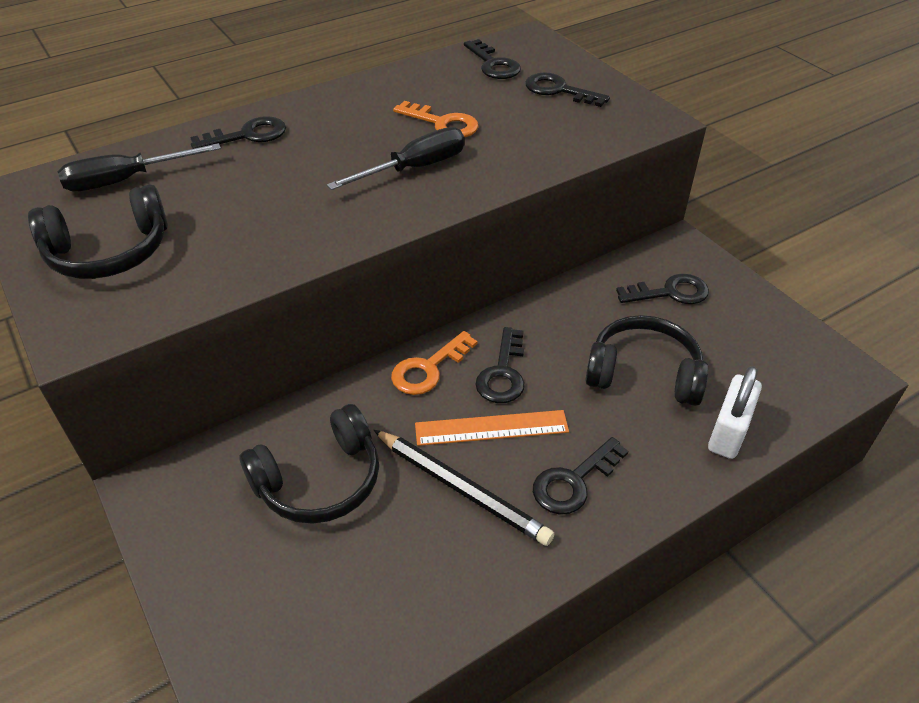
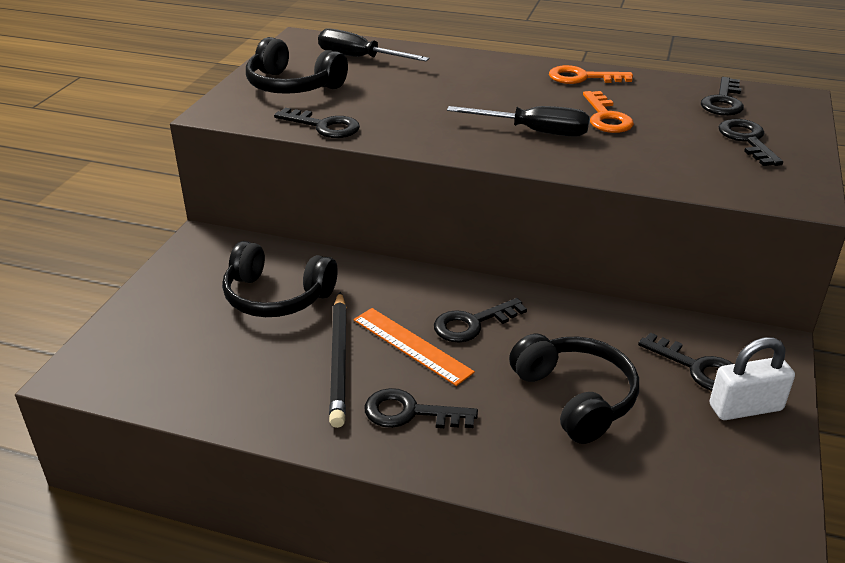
camera: 50 degrees right, 10 degrees down
black key [190,116,286,149] -> black key moved to [274,108,360,138]
orange key [391,331,478,395] -> orange key moved to [549,65,633,84]
white padlock [708,366,762,459] -> white padlock moved to [710,337,795,420]

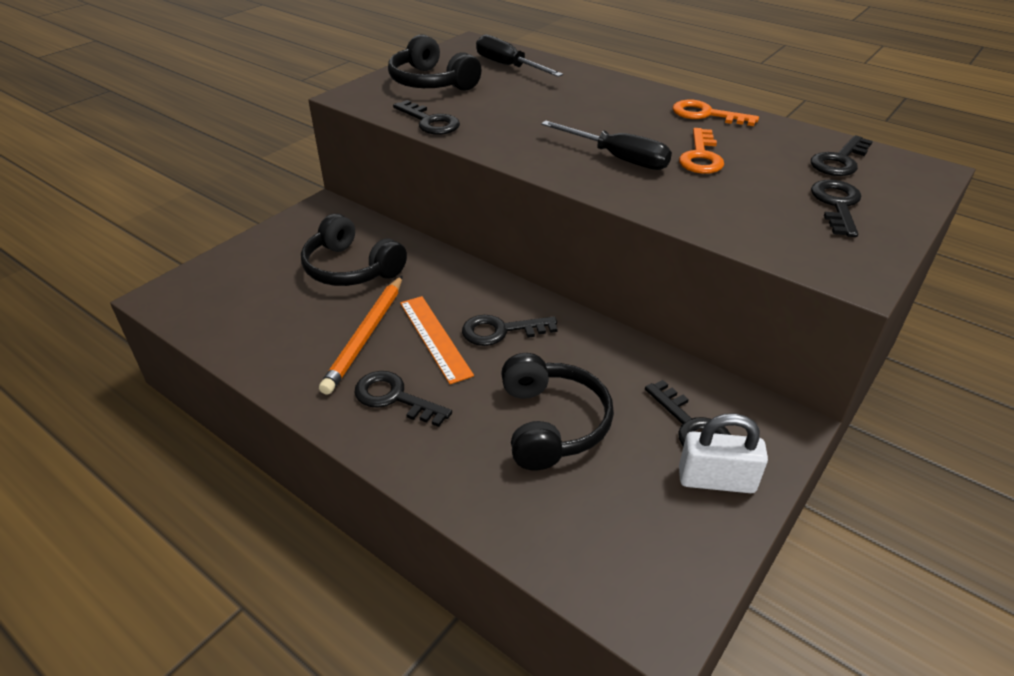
camera: 20 degrees right, 5 degrees up
black pencil [329,292,347,428] -> orange pencil [319,276,402,395]

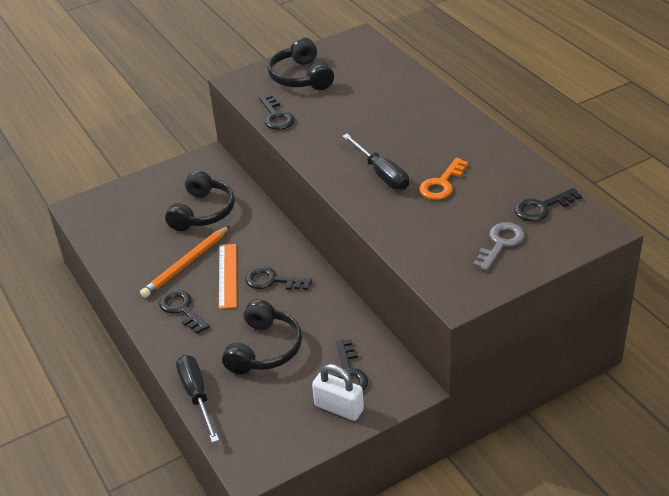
camera: 25 degrees right, 0 degrees up
black headphones [301,214,407,286] -> black headphones turned 135 degrees counterclockwise [165,170,235,231]
black screwdriver [476,34,563,77] -> black screwdriver moved to [176,355,219,443]
orange key [673,100,759,126] -> none
black key [811,180,861,237] -> grey key [473,222,525,271]

